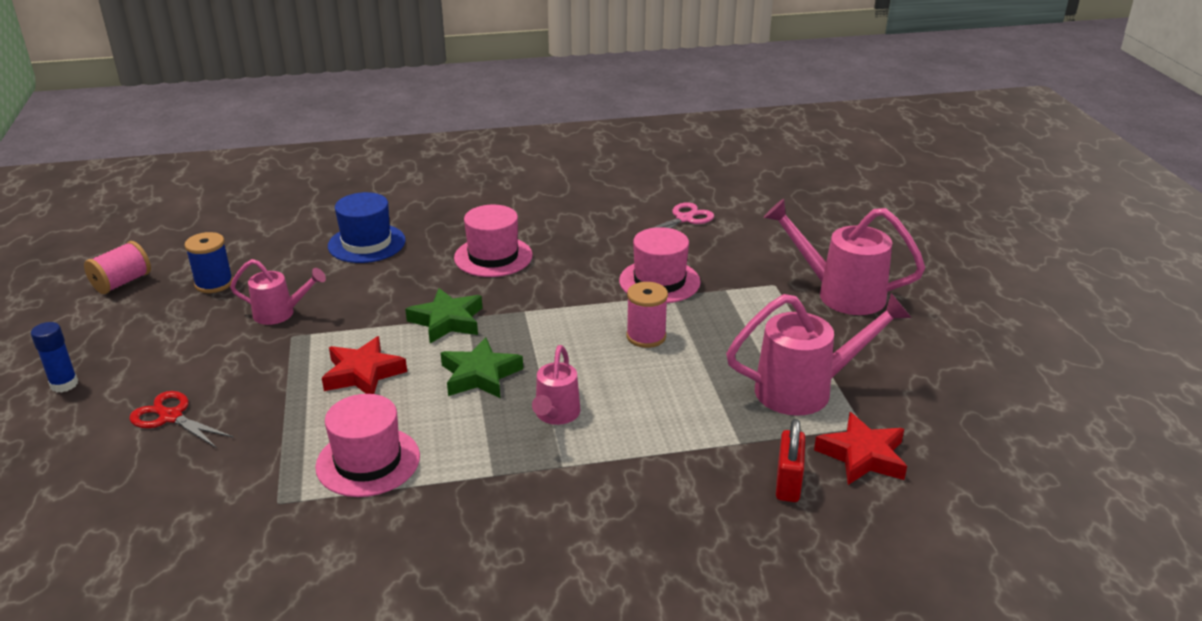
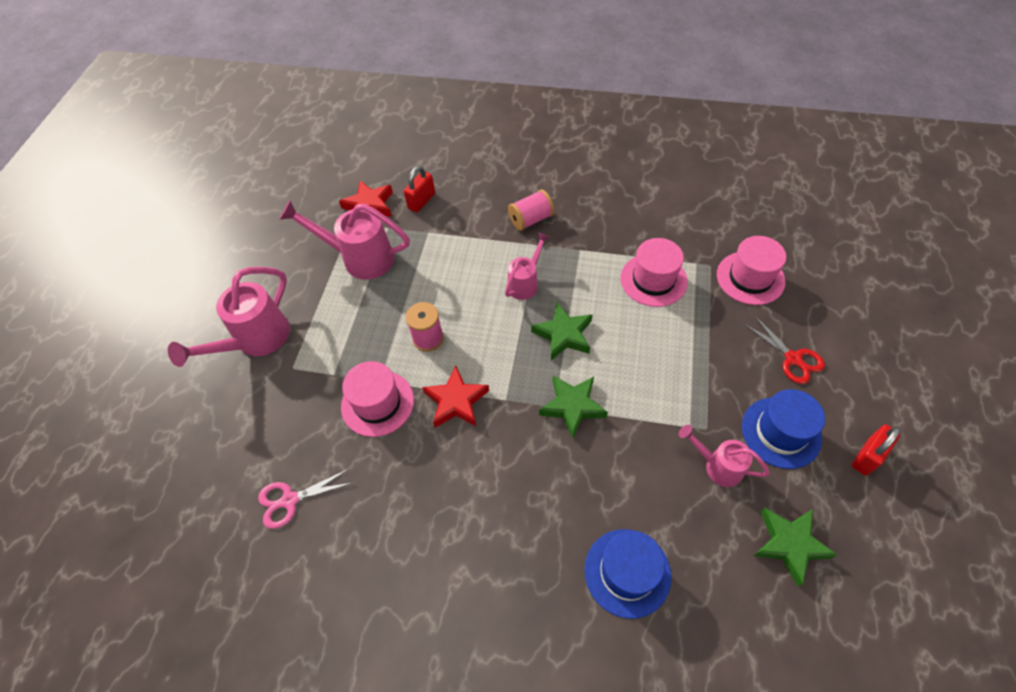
camera: 155 degrees left, 25 degrees up
blue glue stick [31,322,78,393] -> none
pink spool [84,241,151,294] -> pink spool moved to [508,190,554,231]
blue spool [184,232,233,293] -> green star [754,508,837,586]
red star [322,336,407,394] -> red star moved to [422,366,489,428]
pink hat [454,205,533,277] -> pink hat moved to [717,236,786,305]
pink watering can [763,199,925,315] -> pink watering can turned 75 degrees clockwise [168,267,290,367]
none -> blue hat [742,389,825,469]
none -> red padlock [852,425,900,476]

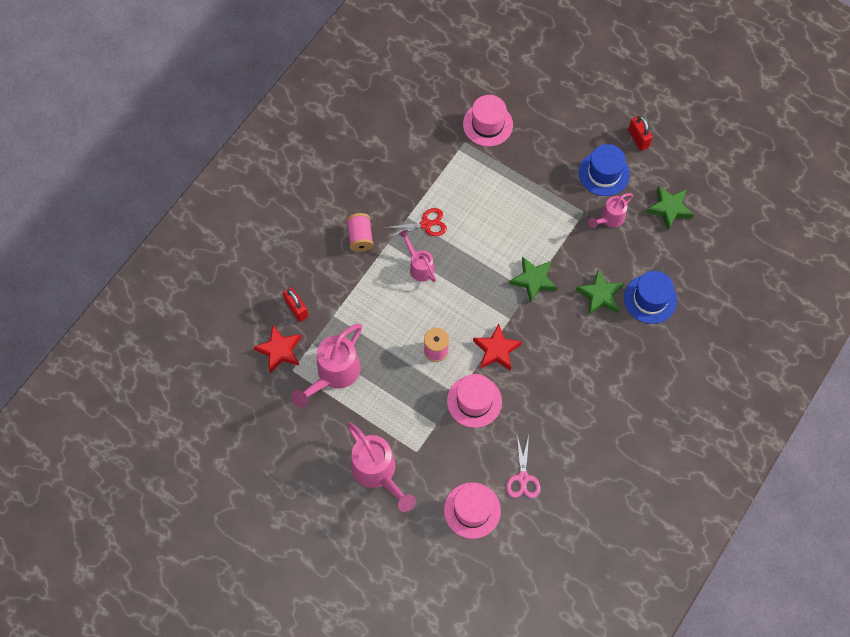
camera: 70 degrees left, 10 degrees up
green star [531,303,592,360] -> green star moved to [576,270,624,316]
pink hat [621,238,688,307] -> pink hat moved to [444,482,501,539]
red scissors [744,315,825,384] -> red scissors moved to [384,208,447,238]

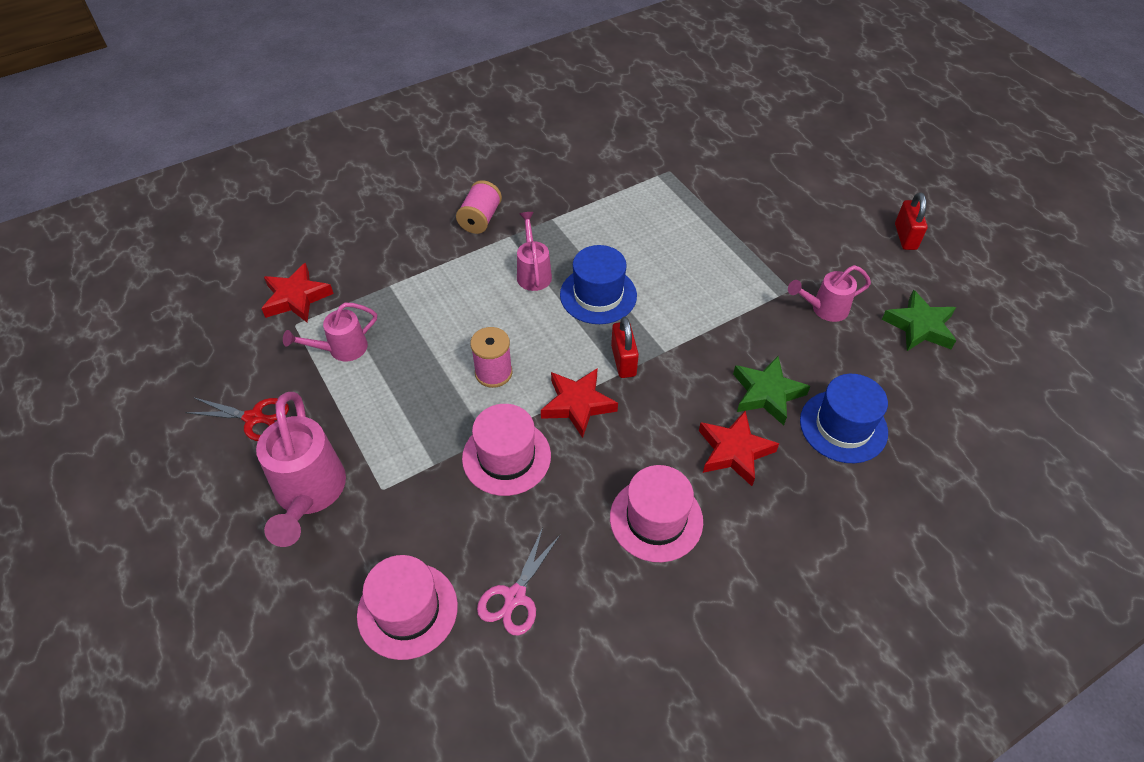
camera: 25 degrees right, 15 degrees down
red padlock [283,287,308,322] -> red padlock moved to [611,317,639,378]
pink watering can [291,324,362,408] -> pink watering can [283,303,377,361], size x0.59
red scissors [384,208,447,238] -> red scissors moved to [185,397,289,441]
pink hat [463,95,513,146] -> pink hat moved to [610,465,703,562]
green star [509,257,557,303] -> none
blue hat [579,144,630,196] -> blue hat moved to [560,245,637,324]
none -> red star [699,411,779,486]

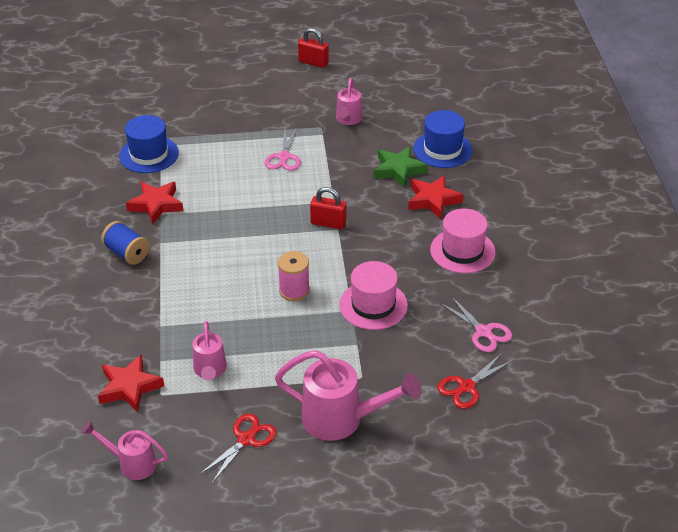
camera: 65 degrees left, 10 degrees down
pink hat [357,555,458,660] -> red scissors [437,353,513,409]
pink spool [456,180,502,234] -> blue spool [101,221,149,265]
pink watering can [517,212,552,291] -> pink watering can moved to [82,421,169,480]
red star [541,368,618,438] -> red star moved to [126,182,183,224]
blue hat [560,245,637,324] -> blue hat moved to [119,115,179,173]
green star [882,290,956,351] -> none
none -> pink scissors [265,127,301,171]

